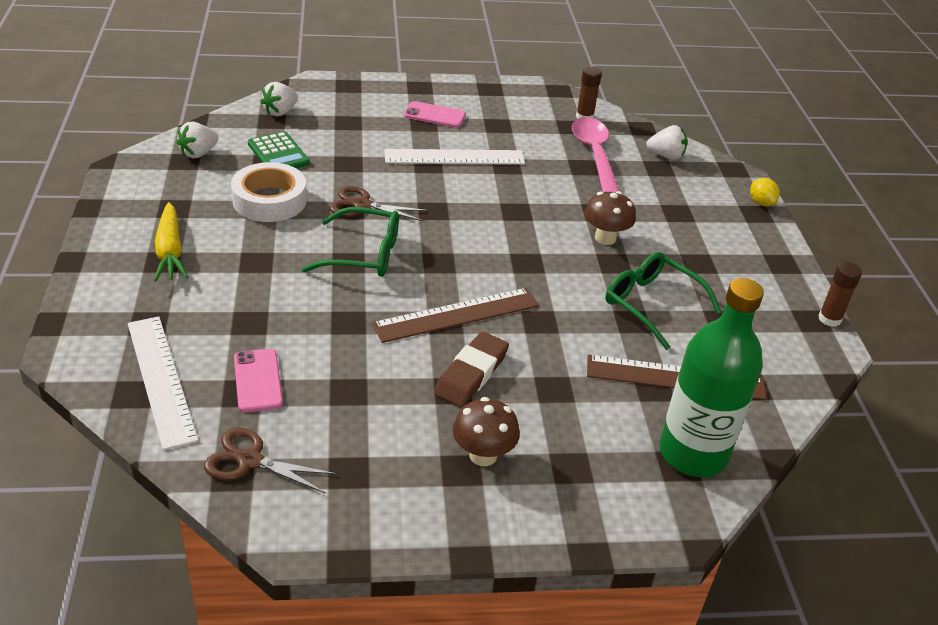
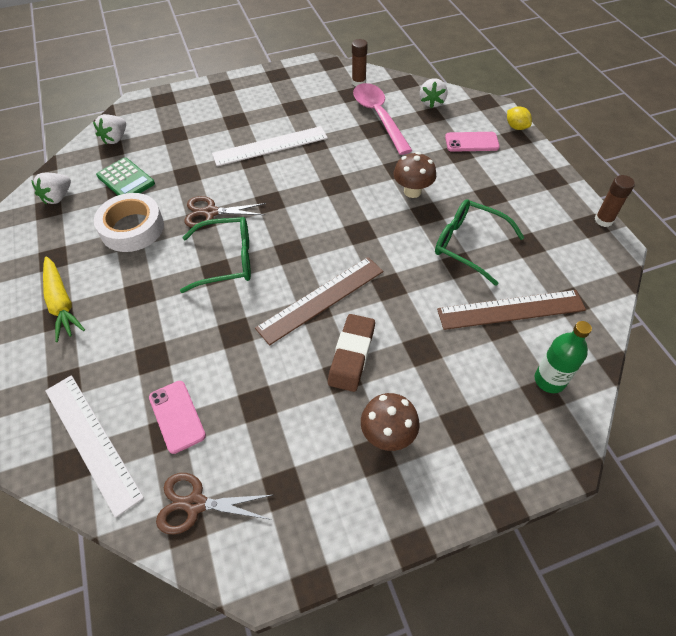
camera: 10 degrees left, 15 degrees up
pink phone [404,101,466,128] -> pink phone moved to [445,132,500,152]
white strawberry [646,125,688,160] -> white strawberry turned 105 degrees clockwise [420,78,447,108]
green bottle [659,278,764,477] -> green bottle [535,321,592,393], size x0.55

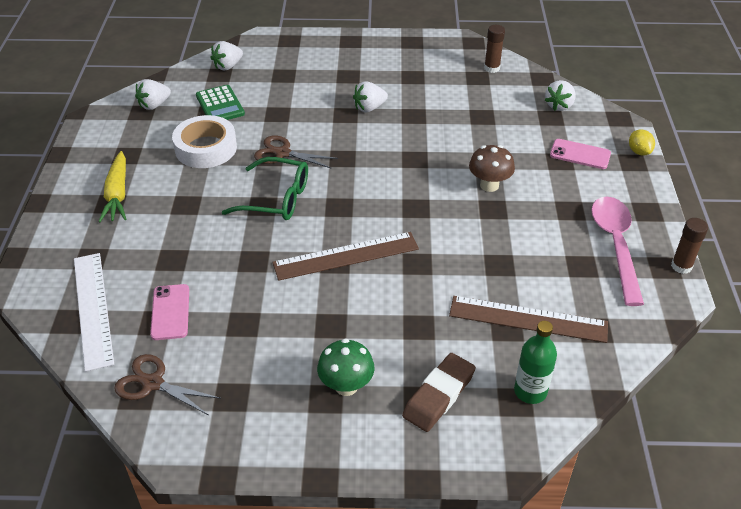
camera: 20 degrees right, 10 degrees down
white ruler [212,126,328,166] -> white strawberry [353,81,388,112]
brown eraser [328,314,375,392] -> brown eraser moved to [402,353,476,432]
pink spoon [353,83,413,155] -> pink spoon moved to [591,196,644,306]
brown mushroom [361,393,420,451] -> green mushroom [317,339,375,396]
green glasses [435,199,525,286] -> none

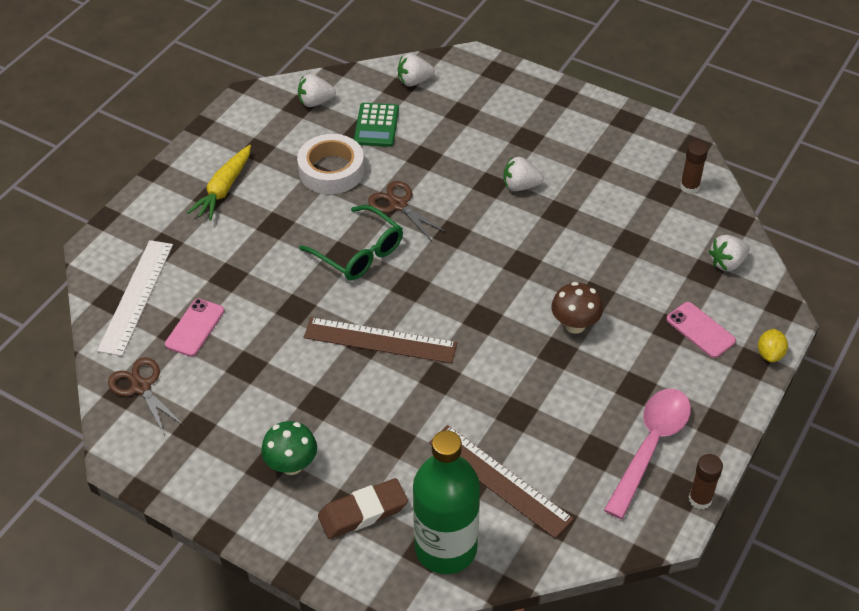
camera: 30 degrees right, 5 degrees up
green bottle [514,321,557,404] -> green bottle [413,430,480,574], size x1.83

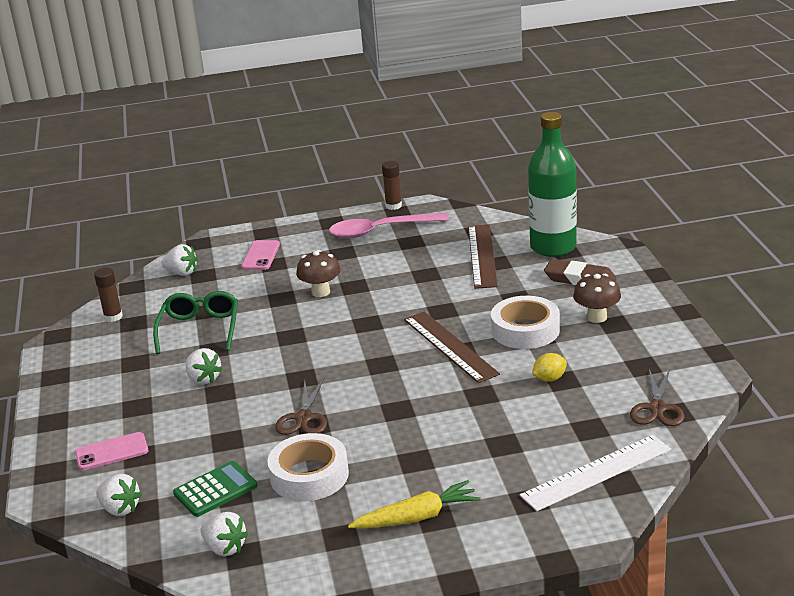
camera: 130 degrees left, 20 degrees down
pink phone [165,299,225,357] -> pink phone moved to [75,432,148,470]
green mushroom [261,421,317,475] -> brown mushroom [573,274,621,323]
green glasses [299,205,403,280] -> green glasses moved to [153,291,238,354]
yellow lemon [758,329,788,362] -> yellow lemon moved to [532,353,567,382]
none -> white tape [491,296,560,349]

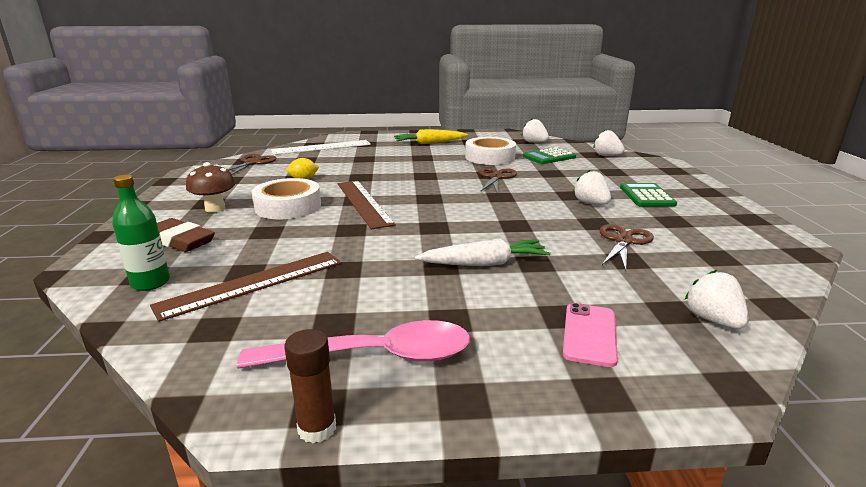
camera: 175 degrees left, 5 degrees down
pink phone [75,432,148,470] -> none
brown glue stick [94,268,123,322] -> none
green glasses [153,291,238,354] -> brown scissors [599,224,654,271]
white strawberry [161,244,198,276] -> white strawberry turned 45 degrees clockwise [684,270,749,329]
brown mushroom [296,250,341,297] -> white carrot [415,239,550,266]
brown ruler [468,225,498,289] -> brown ruler turned 45 degrees clockwise [150,252,341,322]
green bottle [528,112,577,257] -> green bottle [112,175,170,291], size x0.55
none -> green calculator [620,183,677,207]

